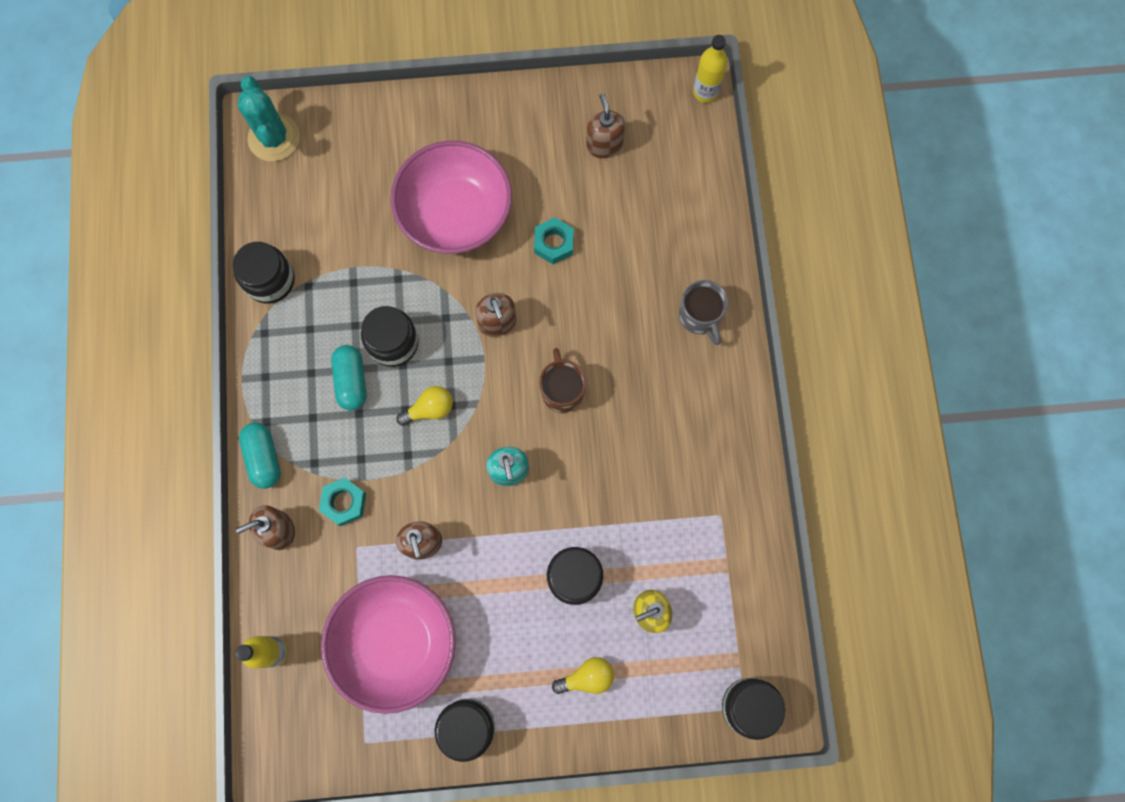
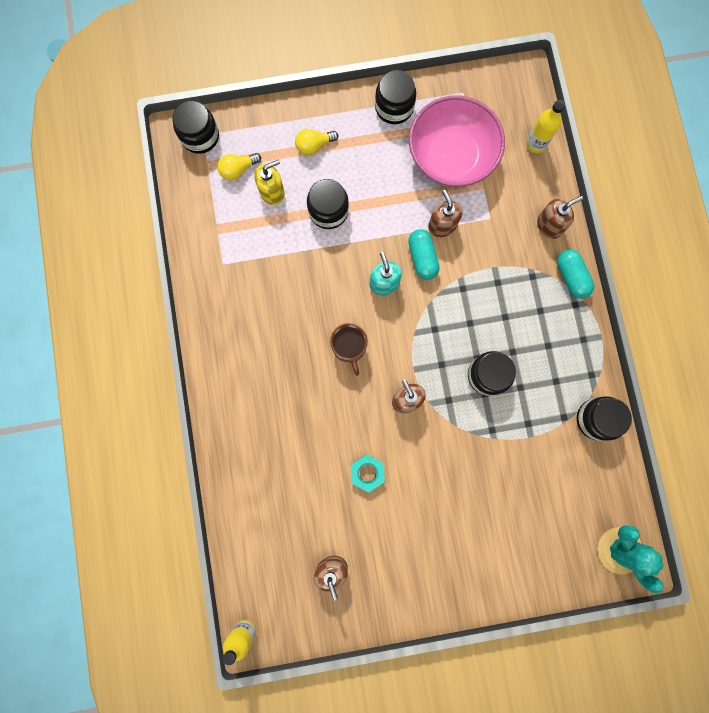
camera: 175 degrees right, 5 degrees up
turquoise nut [319,478,366,526] -> none
turquoise capsule [331,345,367,411] -> turquoise capsule moved to [408,229,440,280]
pink bowl [391,141,512,254] -> none
yellow light bulb [396,386,453,426] -> yellow light bulb moved to [217,153,261,180]
grey mug [679,280,728,345] -> none

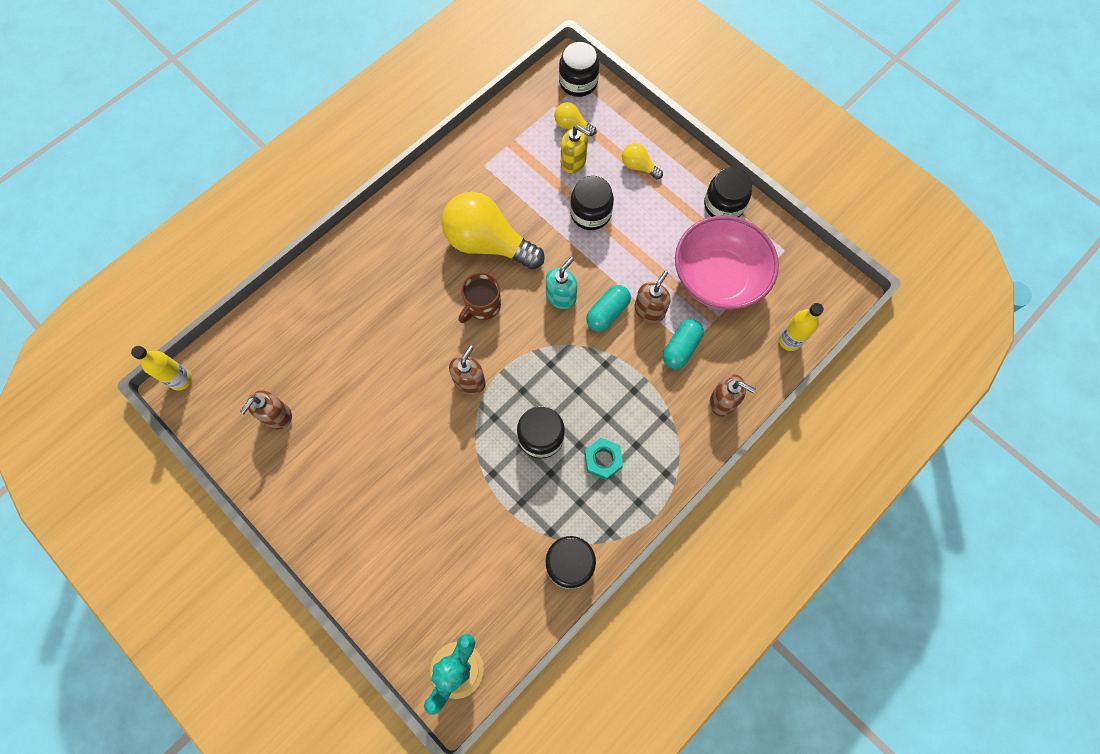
camera: 55 degrees right, 10 degrees down
turquoise nut [351,454,385,493] -> turquoise nut moved to [584,438,623,480]
turquoise capsule [557,249,594,299] -> turquoise capsule moved to [663,319,704,369]
none -> yellow light bulb [441,192,545,269]

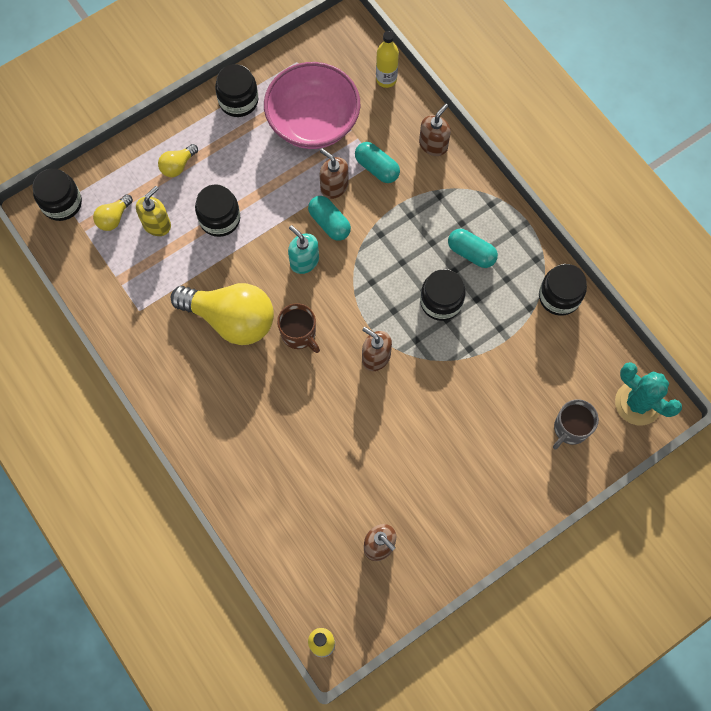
camera: 80 degrees left, 0 degrees up
yellow light bulb [441,192,545,269] -> yellow light bulb turned 105 degrees counterclockwise [171,283,274,345]
turquoise nut [584,438,623,480] -> turquoise capsule [448,229,498,268]
none -> grey mug [553,399,599,449]

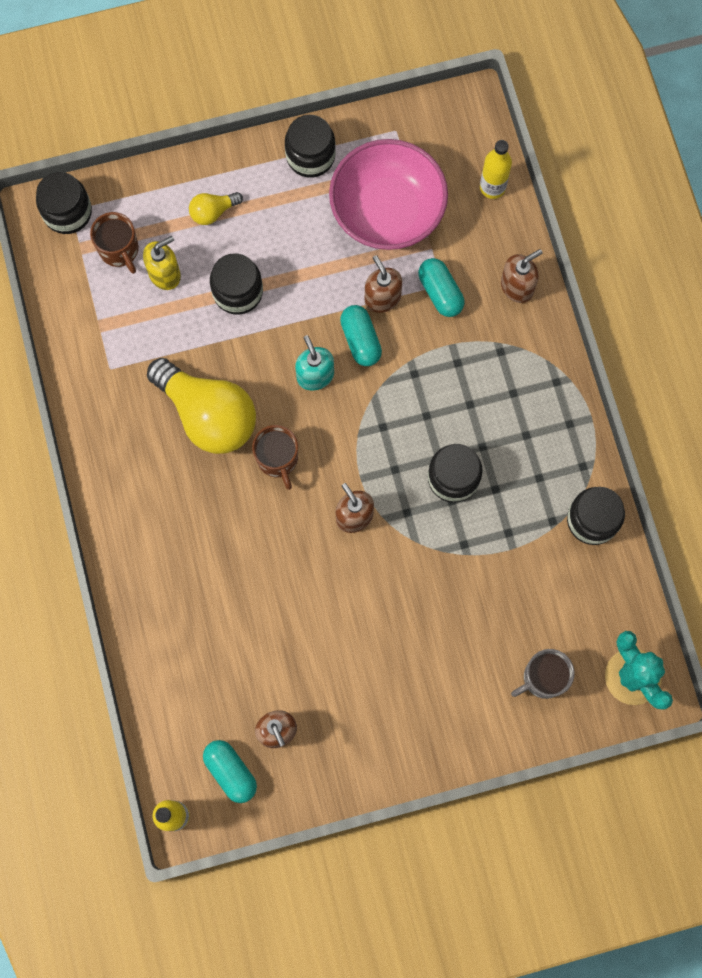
camera: 20 degrees right, 5 degrees up
yellow light bulb [93,194,133,231] -> brown mug [90,212,139,274]
turquoise capsule [448,229,498,268] -> turquoise capsule moved to [203,740,257,803]

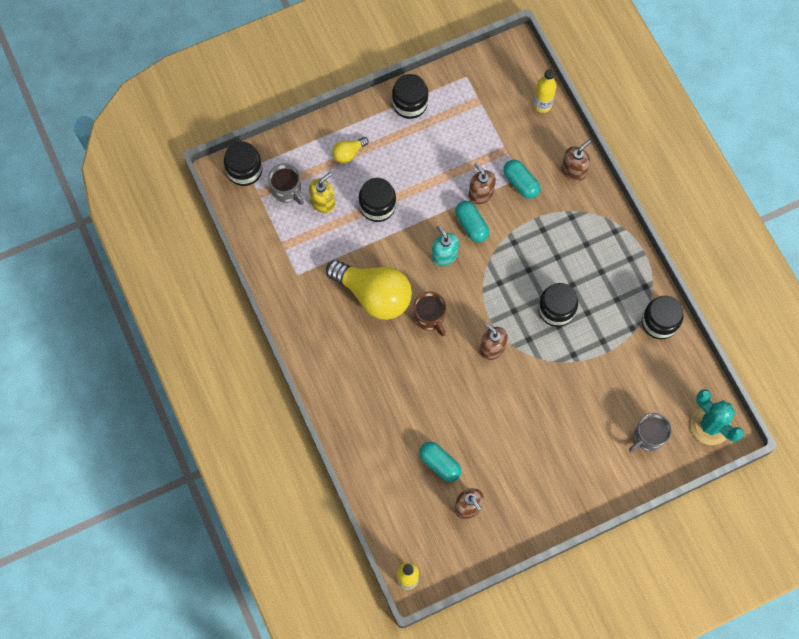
camera: 10 degrees left, 5 degrees down
brown mug [90,212,139,274] -> grey mug [268,163,304,205]
turquoise capsule [203,740,257,803] -> turquoise capsule moved to [419,442,461,482]
pink bowl [329,139,448,250] -> none

